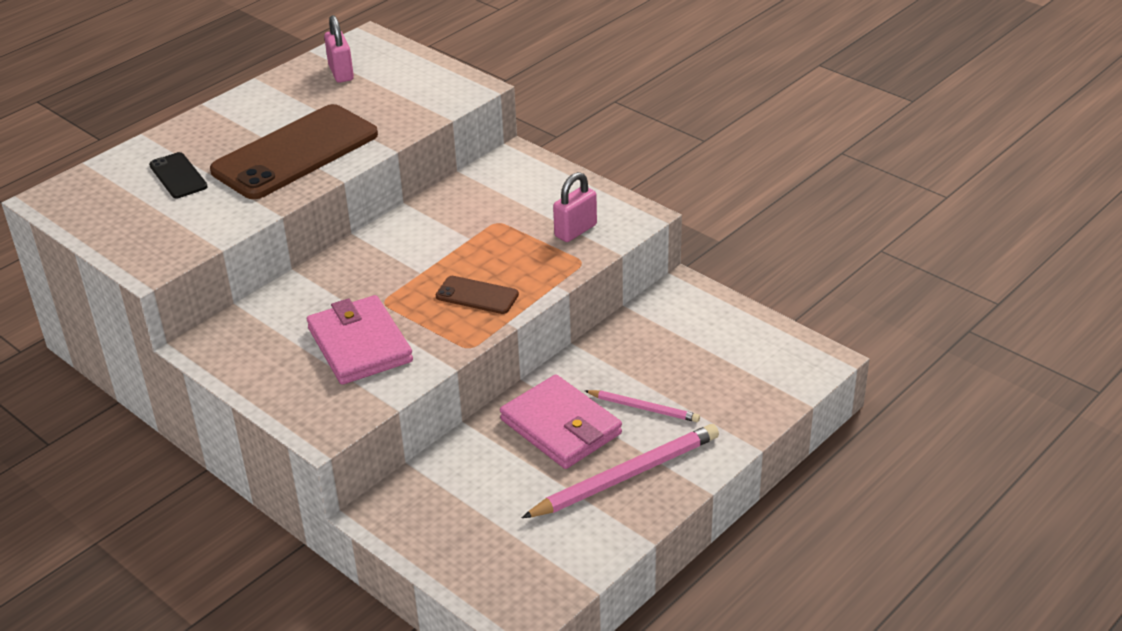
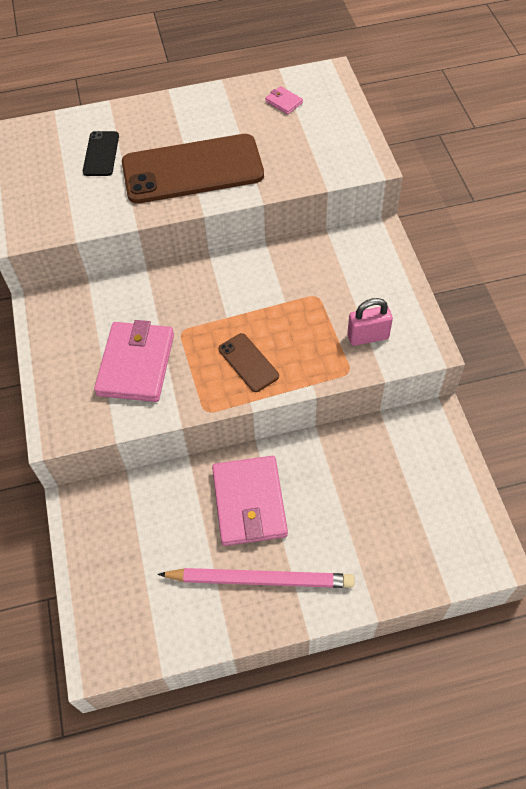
camera: 35 degrees right, 20 degrees up
pink padlock [324,15,354,83] -> pink wallet [265,86,303,114]
pink pencil [585,390,700,422] -> none

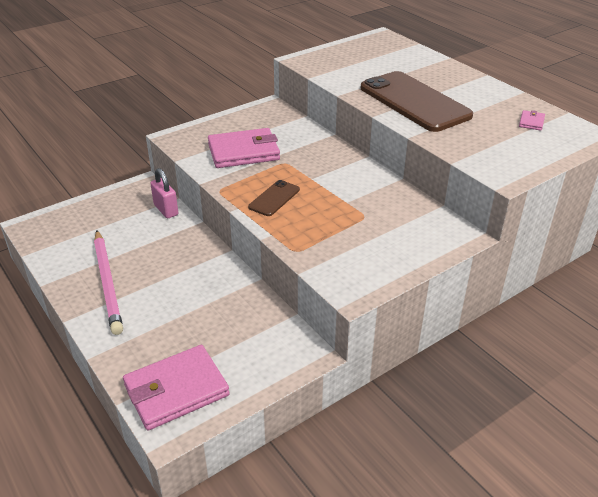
camera: 65 degrees right, 20 degrees down
black phone [83,131,119,176] -> none
pink wallet [212,456,288,546] -> pink wallet moved to [123,345,230,430]
pink padlock [347,298,393,346] -> pink padlock moved to [150,168,178,218]

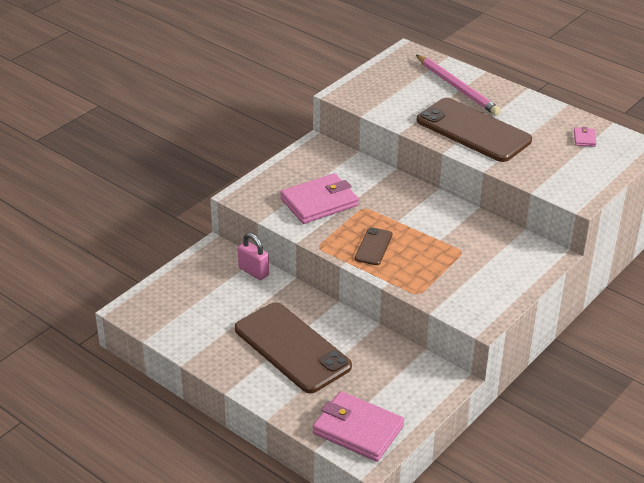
camera: 15 degrees left, 0 degrees up
pink pencil [94,230,123,335] -> pink pencil moved to [416,55,501,116]
pink wallet [123,345,230,430] -> pink wallet turned 75 degrees clockwise [313,391,404,462]
none -> brown phone [235,302,352,393]

